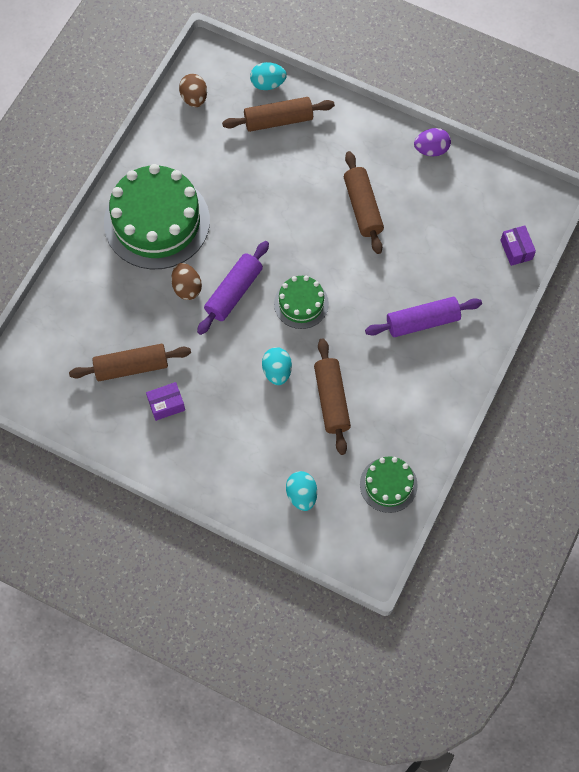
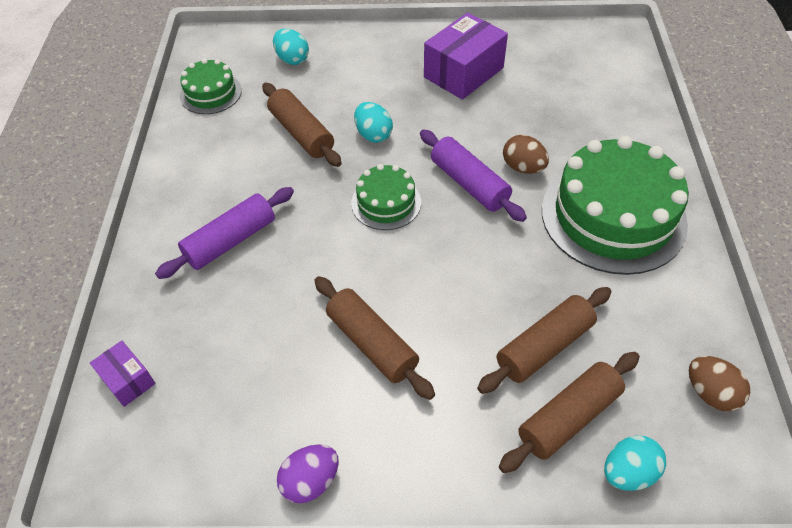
camera: 155 degrees right, 15 degrees down
brown rolling pin [69,344,191,381] -> brown rolling pin moved to [477,287,611,394]
purple box [146,382,185,421] -> purple box [424,13,508,100], size x1.93
purple rolling pin [197,241,269,335] -> purple rolling pin turned 45 degrees counterclockwise [420,129,527,222]

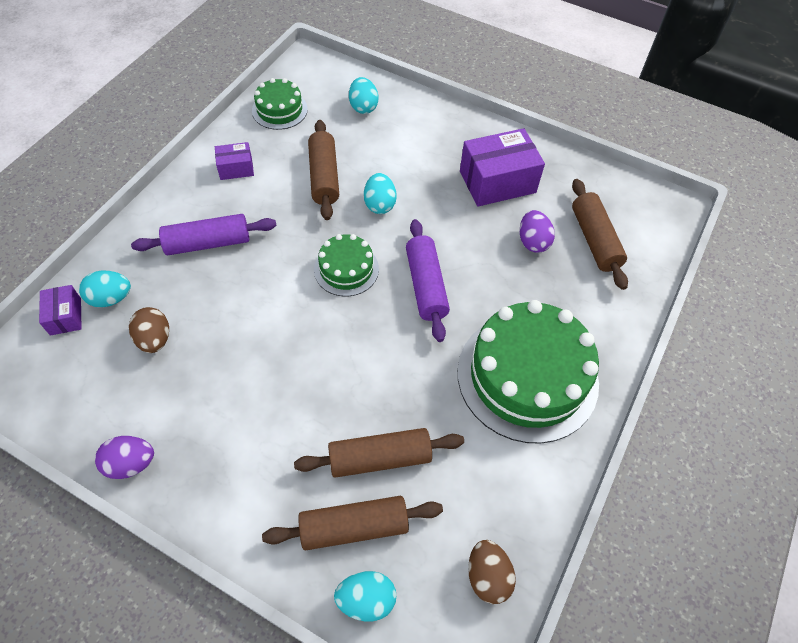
camera: 25 degrees right, 5 degrees up
brown rolling pin [314,276,435,400] -> brown rolling pin moved to [572,179,628,290]
brown egg [503,135,549,174] -> brown egg moved to [129,307,169,353]
none -> turquoise egg [79,271,131,307]
none -> purple box [215,142,254,180]
none -> purple egg [520,210,555,253]

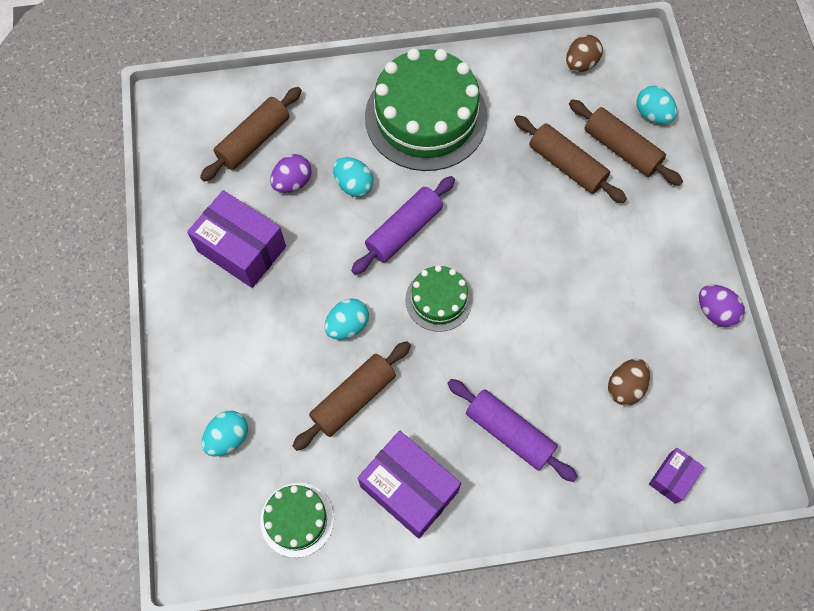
camera: 125 degrees left, 10 degrees up
turquoise egg [79,271,131,307] -> turquoise egg moved to [333,157,374,197]
purple box [215,142,254,180] -> purple box [358,431,461,539], size x1.93

